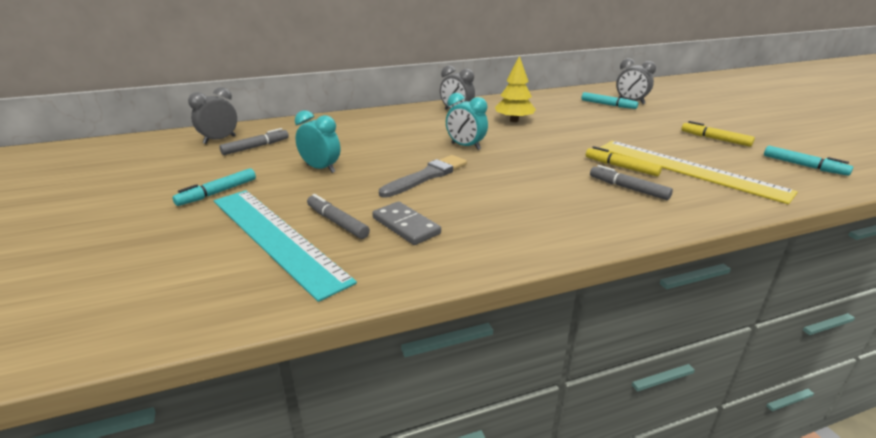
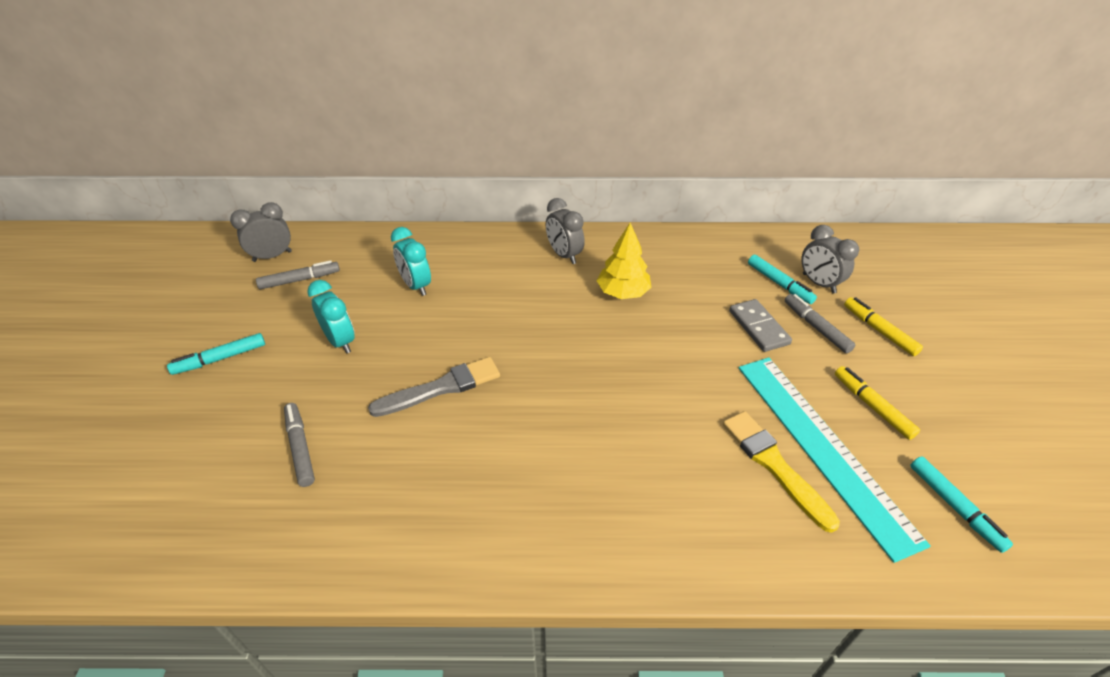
camera: 20 degrees right, 15 degrees up
turquoise ruler [214,190,357,302] -> turquoise ruler moved to [739,357,931,563]
grey domino [372,201,441,245] -> grey domino moved to [729,299,792,352]
turquoise clock [446,93,488,150] -> turquoise clock moved to [391,227,431,296]
yellow marker [586,146,662,176] -> yellow marker moved to [844,297,923,356]
grey marker [590,165,673,200] -> grey marker moved to [785,294,855,353]
yellow ruler [600,141,798,204] -> yellow brush [723,411,840,532]

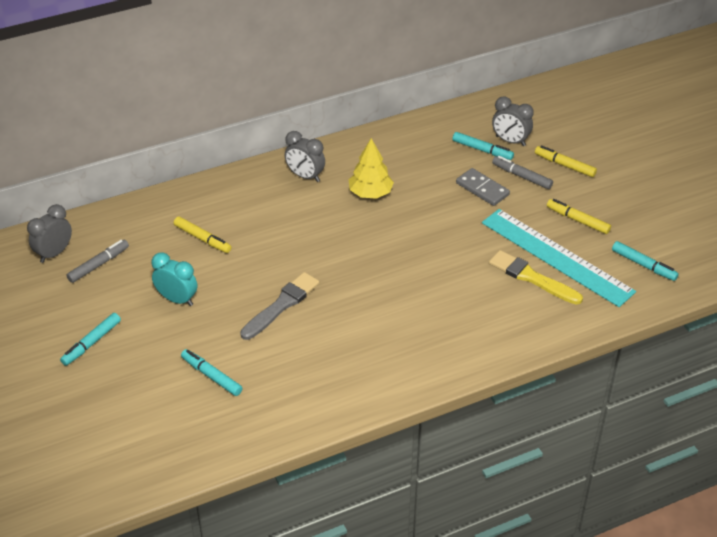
camera: 25 degrees left, 0 degrees up
grey marker [284,403,315,487] -> turquoise marker [181,349,242,396]
turquoise clock [391,227,431,296] -> yellow marker [174,216,231,253]

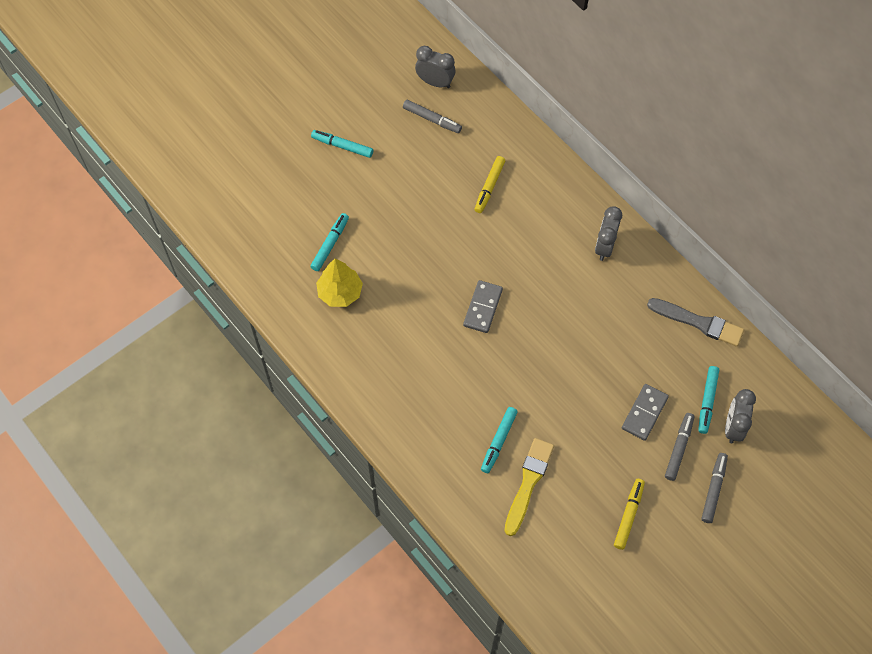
camera: 75 degrees right, 20 degrees up
turquoise clock [151,252,197,306] -> none
grey brush [240,272,320,340] -> grey brush moved to [647,298,744,347]
yellow tree [349,138,394,199] -> yellow tree moved to [316,259,363,307]
turquoise ruler [482,209,636,307] -> none
yellow marker [535,145,597,177] -> grey marker [701,453,728,523]
turquoise marker [612,241,679,281] -> turquoise marker moved to [481,407,518,473]
none -> grey domino [463,280,503,333]

